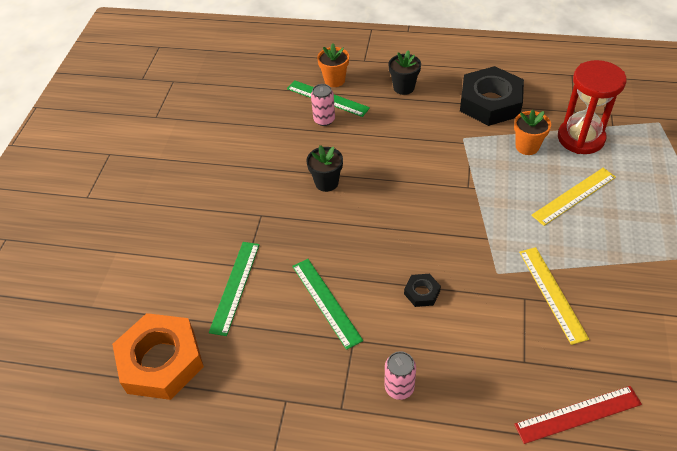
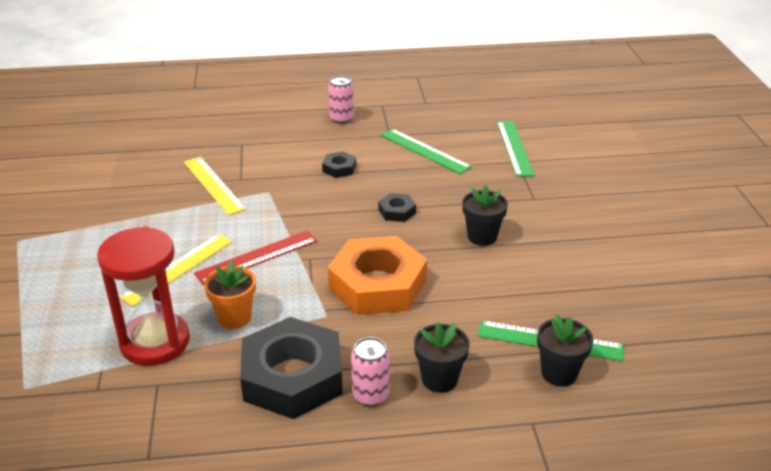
camera: 160 degrees right, 15 degrees down
orange nut [112,313,204,400] -> orange nut moved to [328,236,427,315]
pink can [311,84,335,126] -> pink can moved to [351,337,389,406]
orange flower pot [317,43,349,87] -> black flower pot [537,314,593,387]
red ruler [514,386,642,444] -> red ruler moved to [194,231,317,285]
none -> black nut [378,193,416,222]

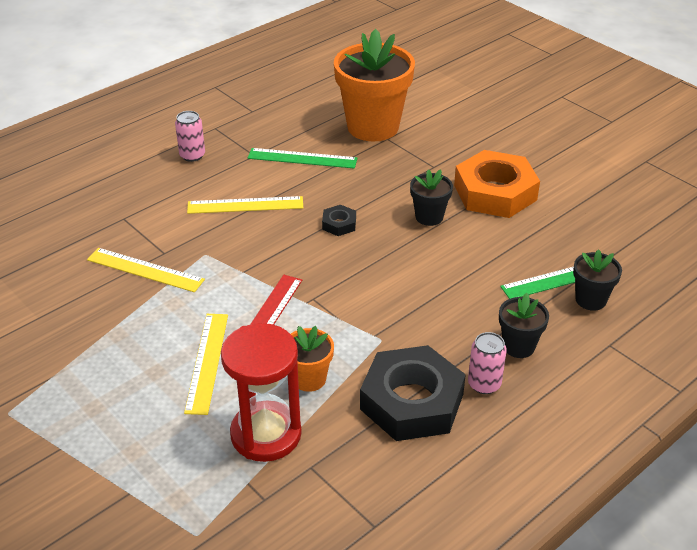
camera: 35 degrees left, 5 degrees up
black nut [322,151,356,178] -> yellow ruler [187,196,303,214]
orange nut [328,236,427,315] -> orange nut moved to [454,150,540,218]
green ruler [497,121,535,177] -> orange flower pot [334,29,415,141]

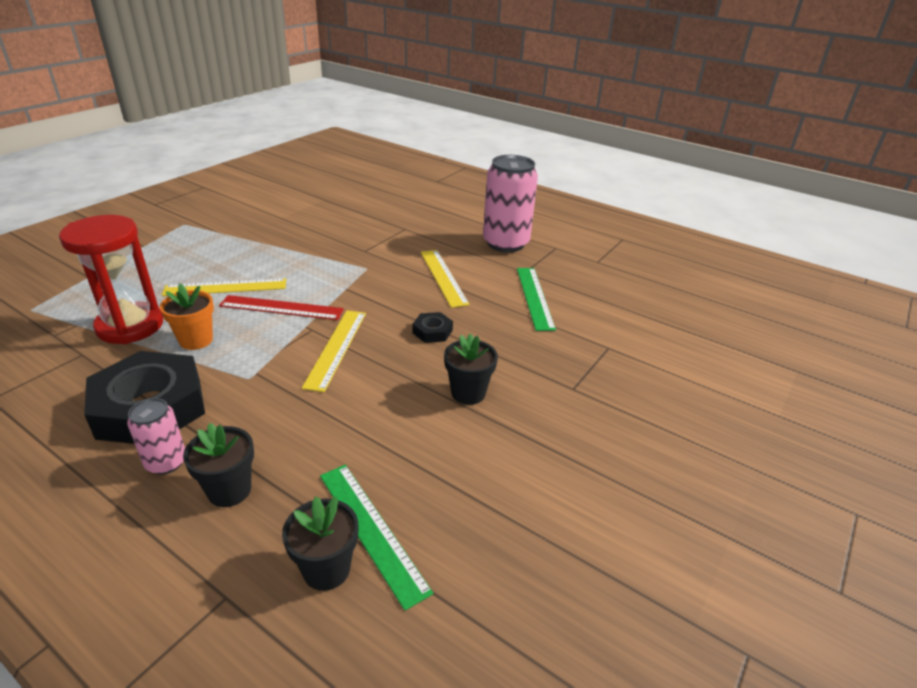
camera: 75 degrees right, 5 degrees down
yellow ruler [87,248,205,292] -> yellow ruler moved to [302,310,366,392]
pink can [175,111,205,162] -> pink can [483,155,538,252], size x1.96
orange flower pot [334,29,415,141] -> none
orange nut [454,150,540,218] -> none

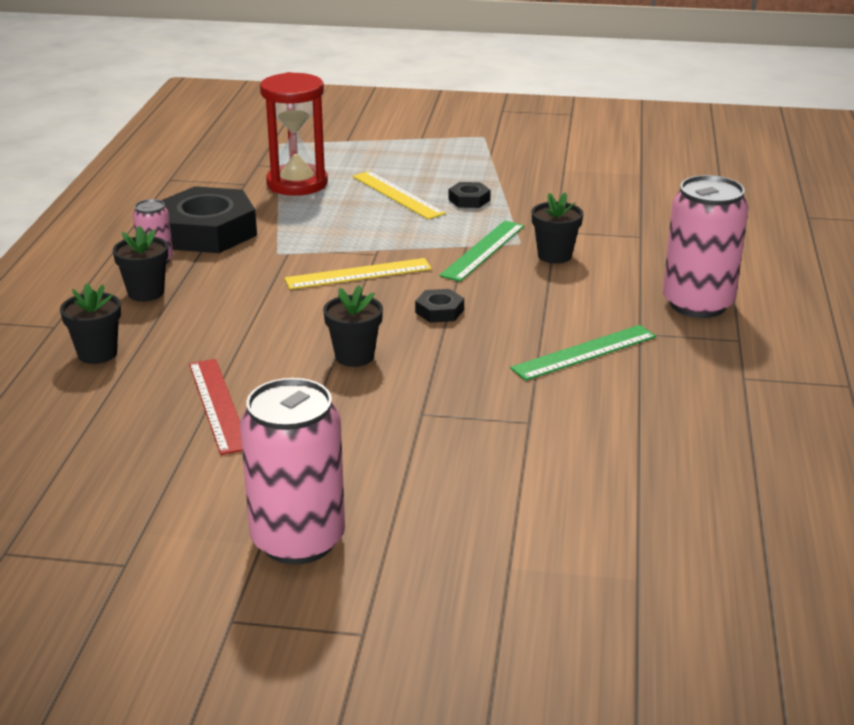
camera: 65 degrees right, 5 degrees down
orange flower pot [160,283,214,350] -> none
red ruler [219,295,344,320] -> red ruler moved to [189,359,242,455]
green ruler [320,465,433,611] -> green ruler moved to [439,221,525,282]
yellow ruler [421,250,470,308] -> none
none -> pink can [240,378,345,565]
none -> black nut [448,182,491,208]
none -> black flower pot [532,192,583,263]

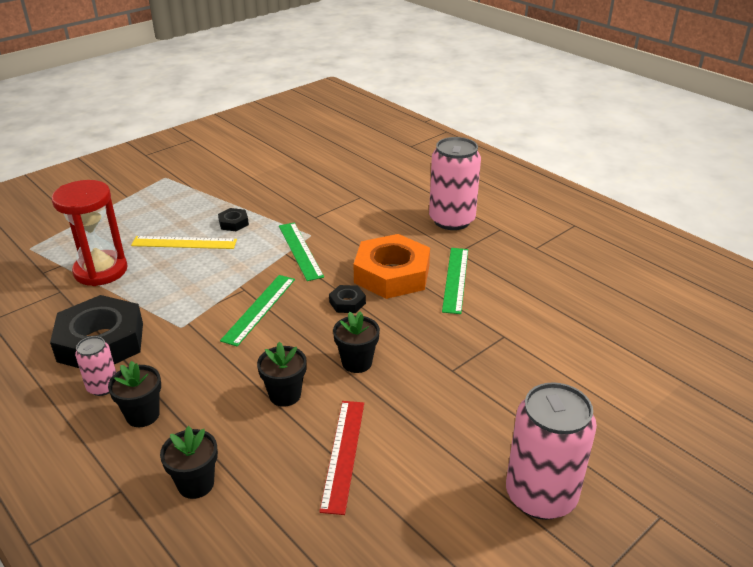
camera: 50 degrees left, 5 degrees up
red ruler [189,359,242,455] -> red ruler turned 75 degrees clockwise [319,401,364,515]
yellow ruler [285,258,432,290] -> green ruler [220,275,295,346]
black flower pot [532,192,583,263] -> black flower pot moved to [257,342,307,407]
none -> orange nut [353,234,430,299]

